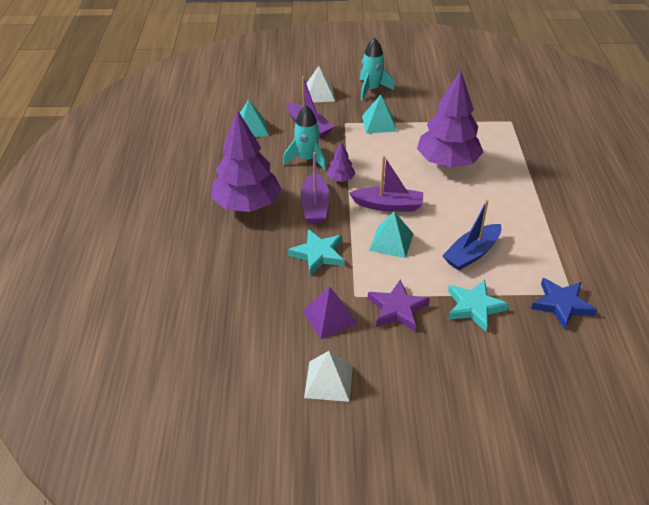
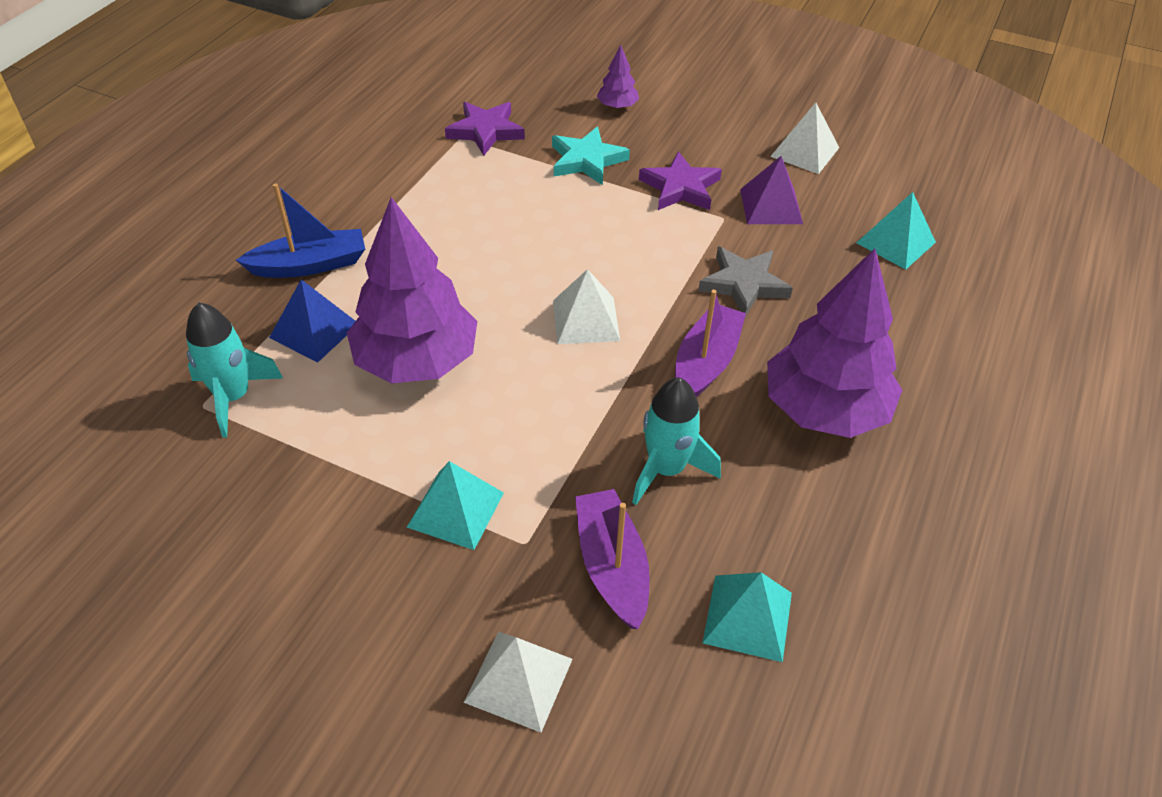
camera: 155 degrees left, 5 degrees up
turquoise star [288,229,344,275] -> grey star [698,247,793,315]
purple tree [327,142,355,182] -> purple tree moved to [597,45,639,109]
purple boat [349,156,423,212] -> white pyramid [553,269,620,344]
turquoise rocket [360,38,394,100] -> turquoise rocket moved to [186,302,283,438]
turquoise pyramid [369,212,413,258] -> turquoise pyramid moved to [856,192,936,270]
blue boat [442,200,501,271] -> blue boat moved to [236,183,365,278]
blue star [531,278,597,330] -> purple star [445,102,525,156]
none -> blue pyramid [269,279,355,362]

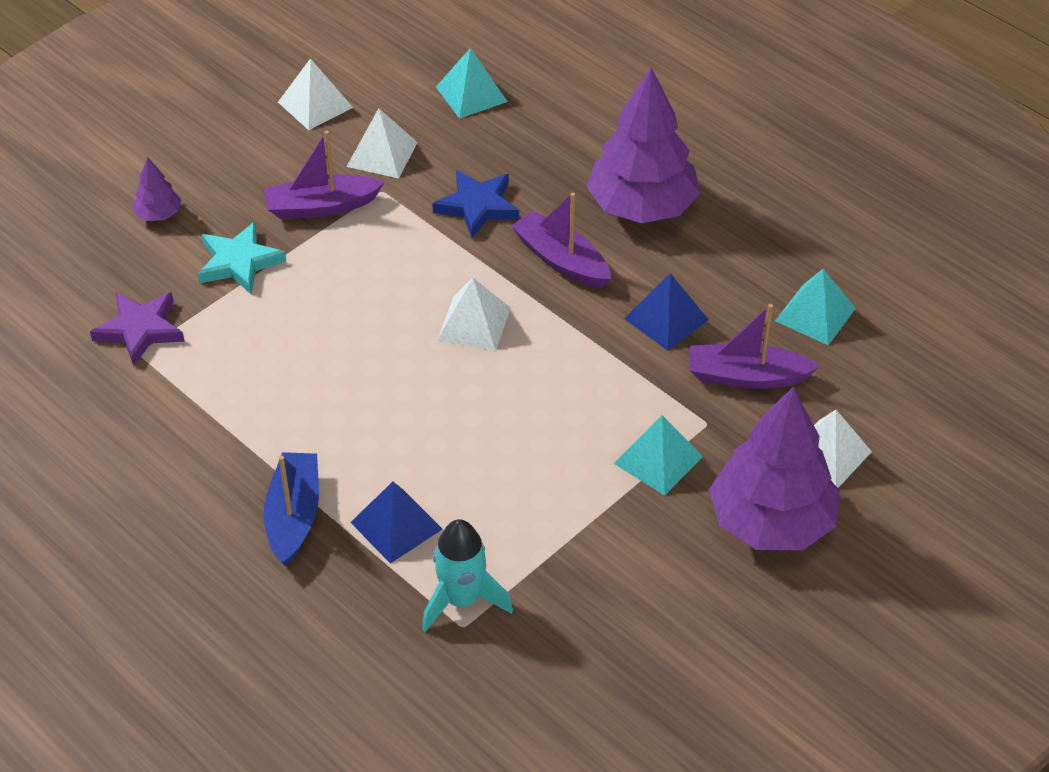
camera: 70 degrees left, 0 degrees up
purple tree [347,197,477,383] -> purple tree moved to [709,387,840,550]
turquoise rocket [632,378,721,505] -> blue pyramid [624,273,709,351]
purple star [639,152,722,210] -> purple boat [264,130,385,219]
grey star [698,247,793,315] -> blue star [432,170,519,238]
purple pyramid [740,156,803,224] -> white pyramid [347,108,418,178]

